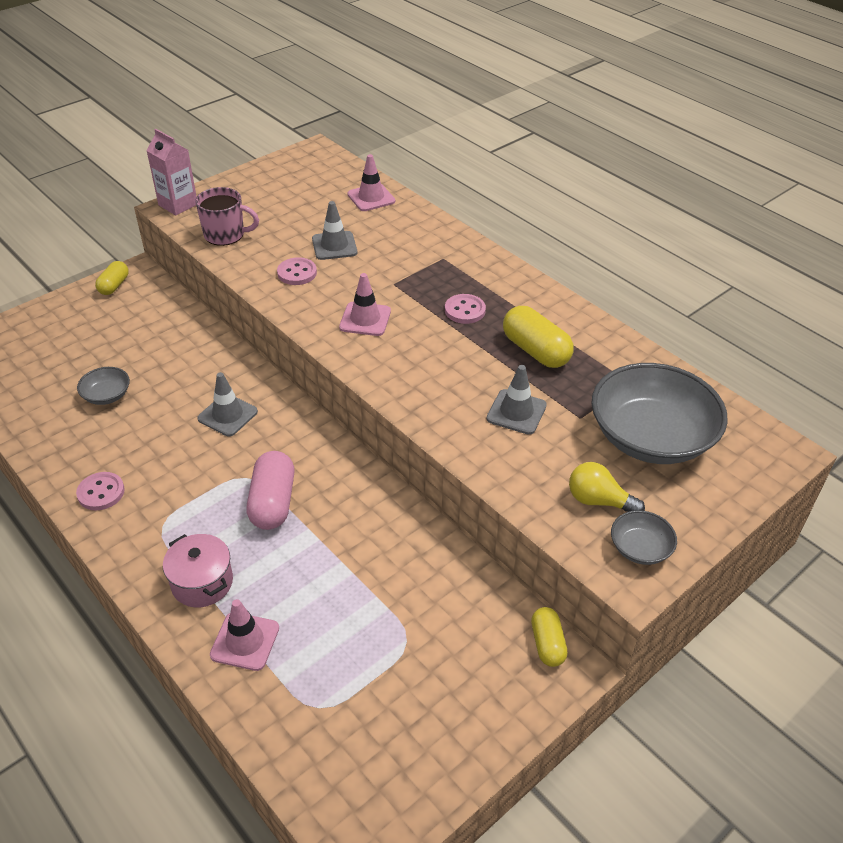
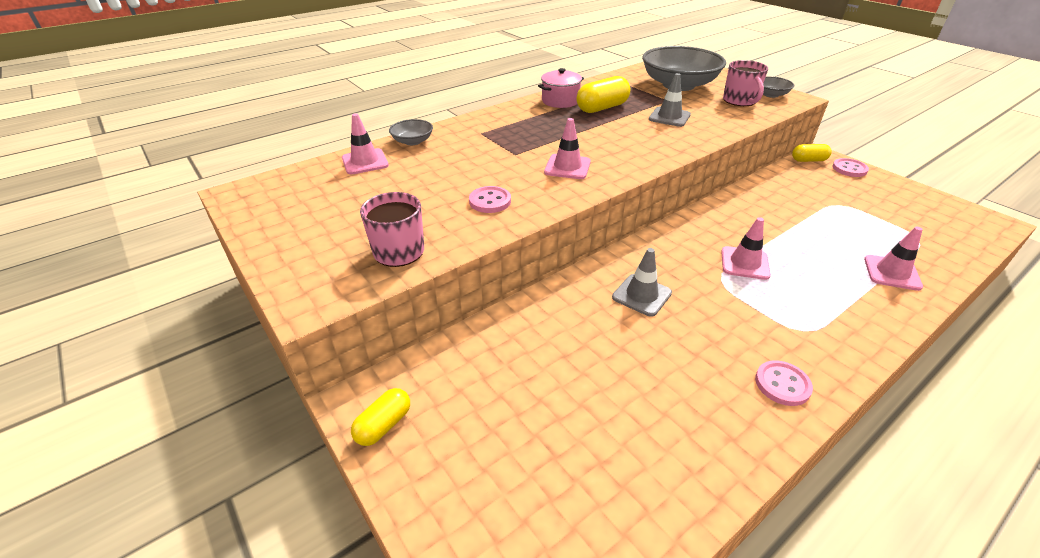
camera: 85 degrees left, 5 degrees down
grey bowl [77,367,130,405] -> grey bowl moved to [389,119,433,145]
yellow capsule [95,261,129,295] -> yellow capsule turned 75 degrees counterclockwise [351,388,410,446]
pink carton [146,129,197,216] -> none
pink pot [163,534,233,607] -> pink pot moved to [538,68,584,108]
pink capsule [247,451,295,530] -> pink traffic cone [721,217,771,280]
grey traffic cone [312,201,357,260] -> none
pink button [445,294,486,324] -> pink button moved to [832,158,869,177]
yellow light bulb [569,462,645,512] -> pink mug [723,60,768,106]

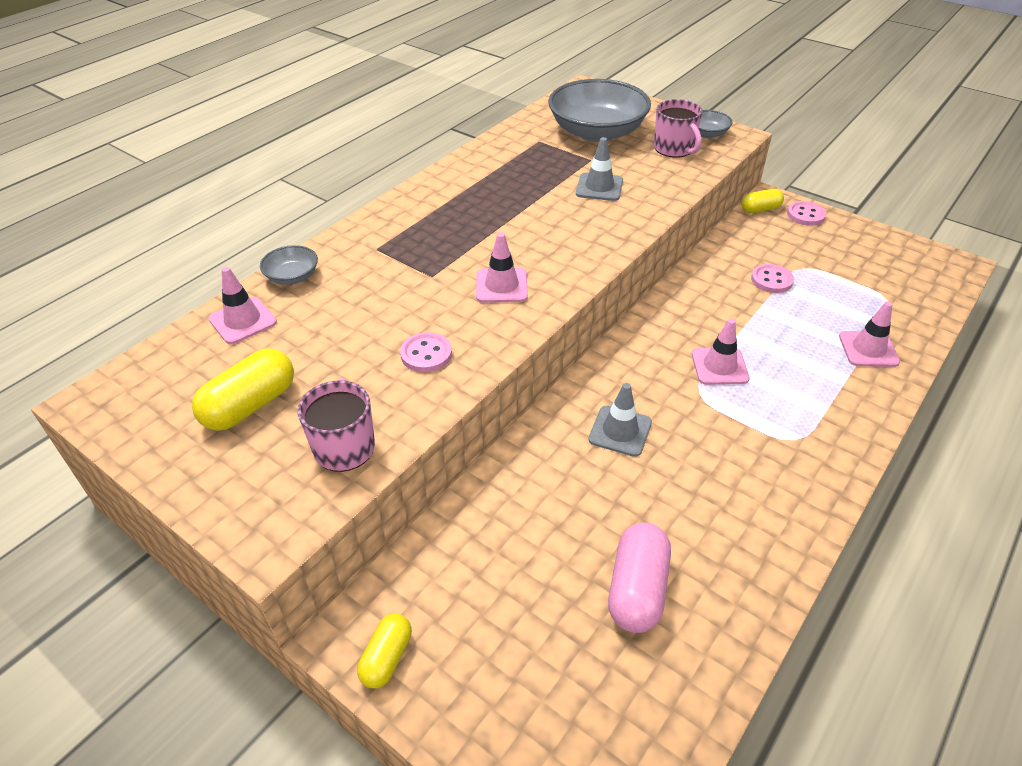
camera: 15 degrees left, 5 degrees up
pink pot [538,68,584,108] -> none
yellow capsule [576,76,630,113] -> yellow capsule moved to [192,348,294,431]
pink button [755,360,813,406] -> pink button moved to [751,264,794,293]
none -> pink capsule [608,522,671,633]

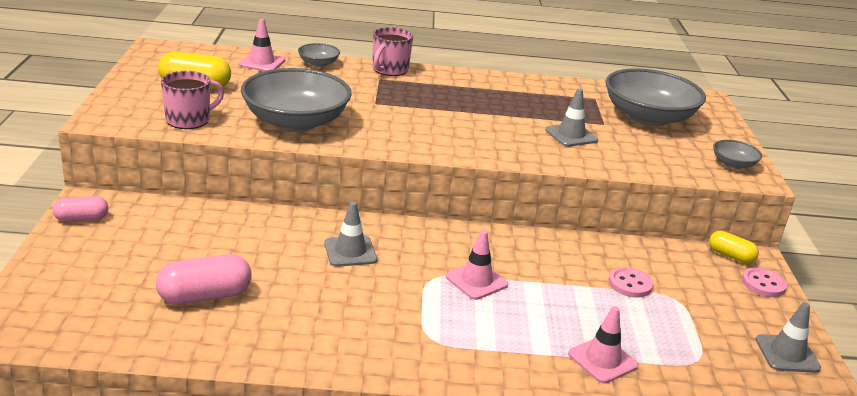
camera: 50 degrees right, 15 degrees down
yellow capsule [357,613,412,689] -> pink capsule [53,196,108,222]
pink button [400,332,452,372] -> grey bowl [241,68,352,131]
pink traffic cone [476,232,528,303] -> none
pink mug [654,99,703,158] -> pink mug moved to [373,27,413,76]
none -> grey traffic cone [756,302,821,373]

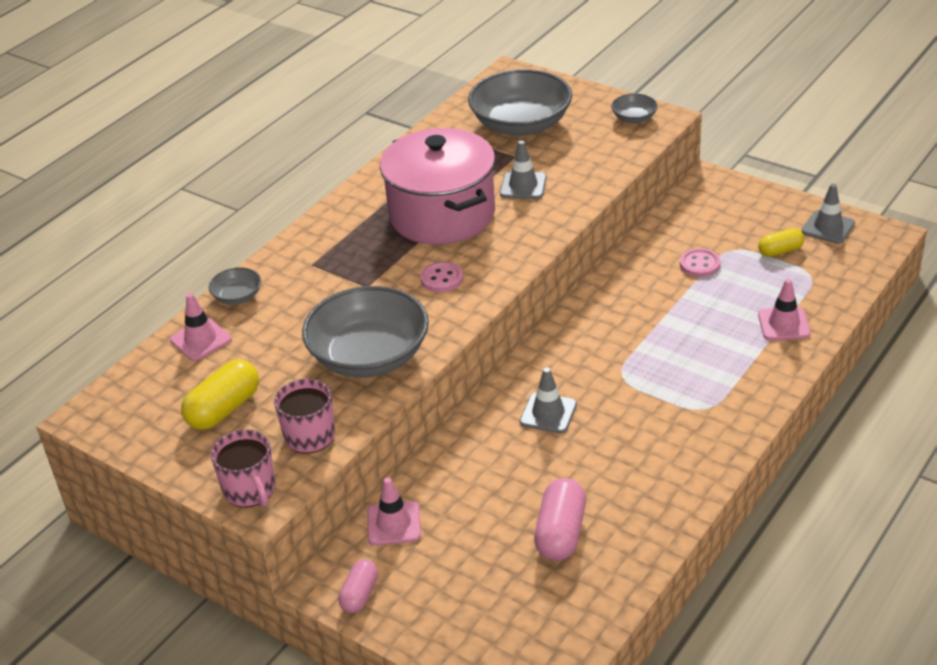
camera: 50 degrees left, 10 degrees up
pink mug [373,27,413,76] -> pink mug moved to [211,430,275,507]
pink traffic cone [446,230,508,300] -> pink traffic cone moved to [367,477,421,546]
yellow capsule [709,231,759,263] -> yellow capsule moved to [758,228,804,257]
pink button [742,268,787,297] -> pink button moved to [420,262,463,293]
none -> pink pot [380,128,495,245]

